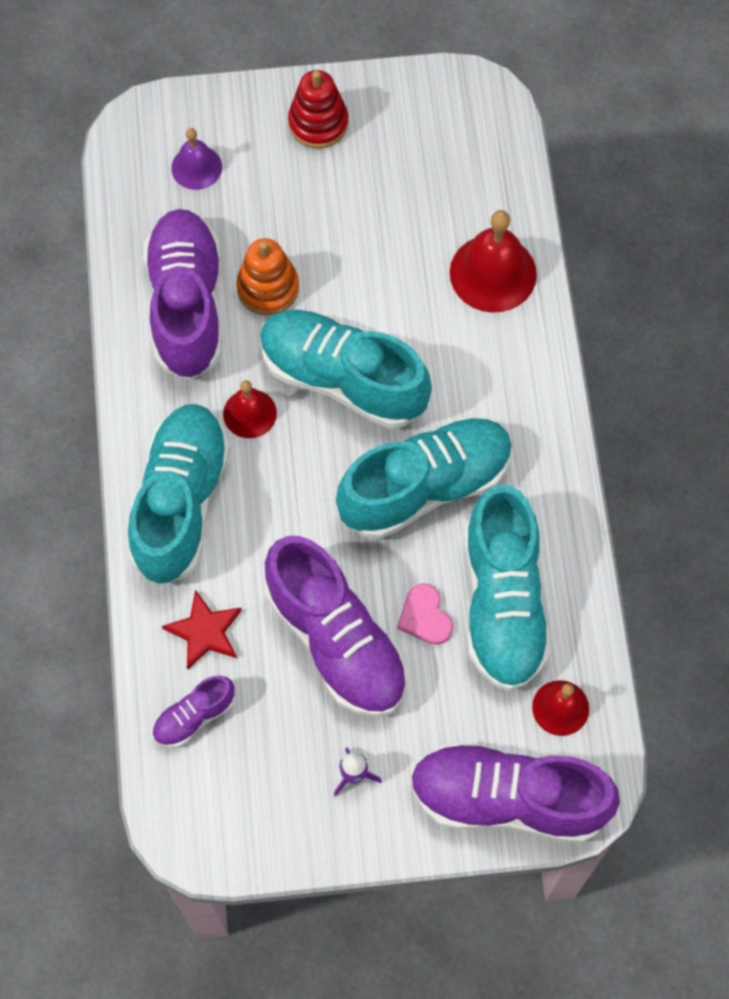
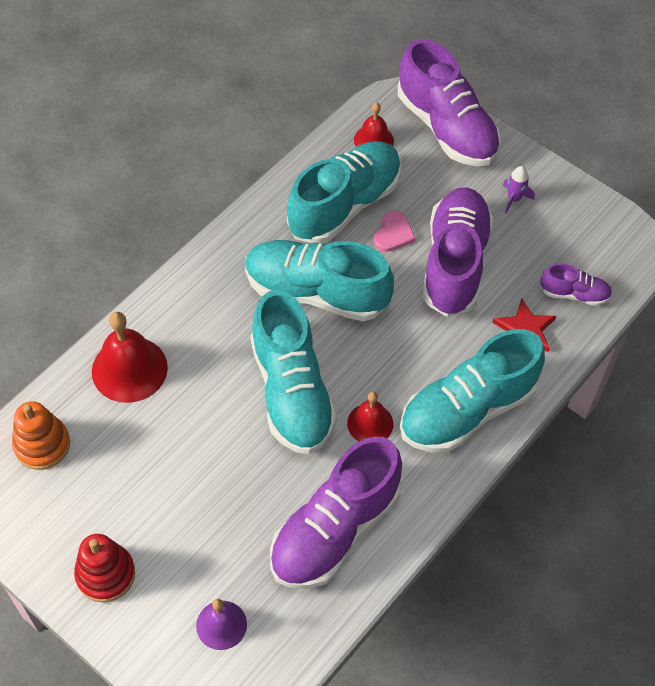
camera: 135 degrees left, 10 degrees down
orange stacking toy [236,238,299,315] -> orange stacking toy moved to [12,401,70,470]

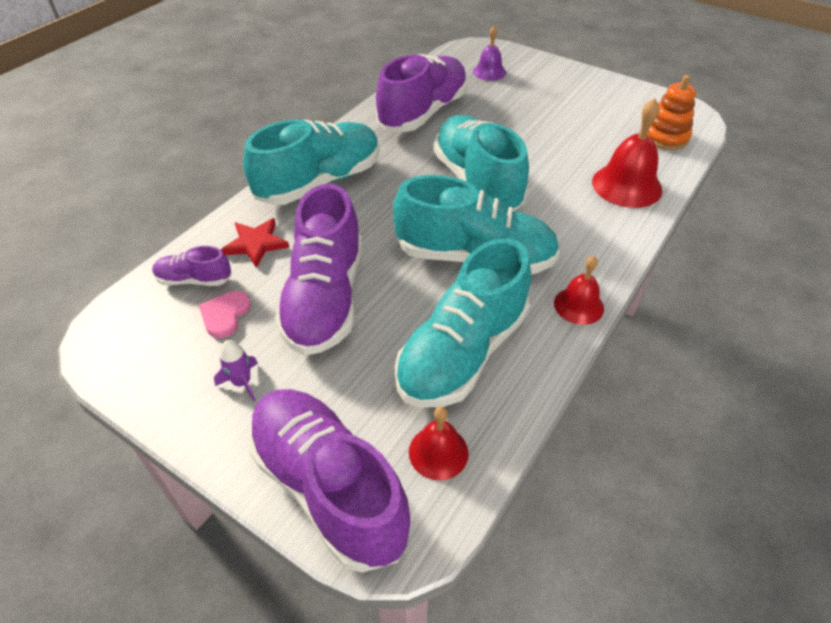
camera: 175 degrees right, 10 degrees down
red stacking toy [74,534,135,603] -> none
red bell [347,392,393,442] -> red bell moved to [554,256,604,325]
pink heart [373,211,416,252] -> pink heart moved to [199,291,251,338]

